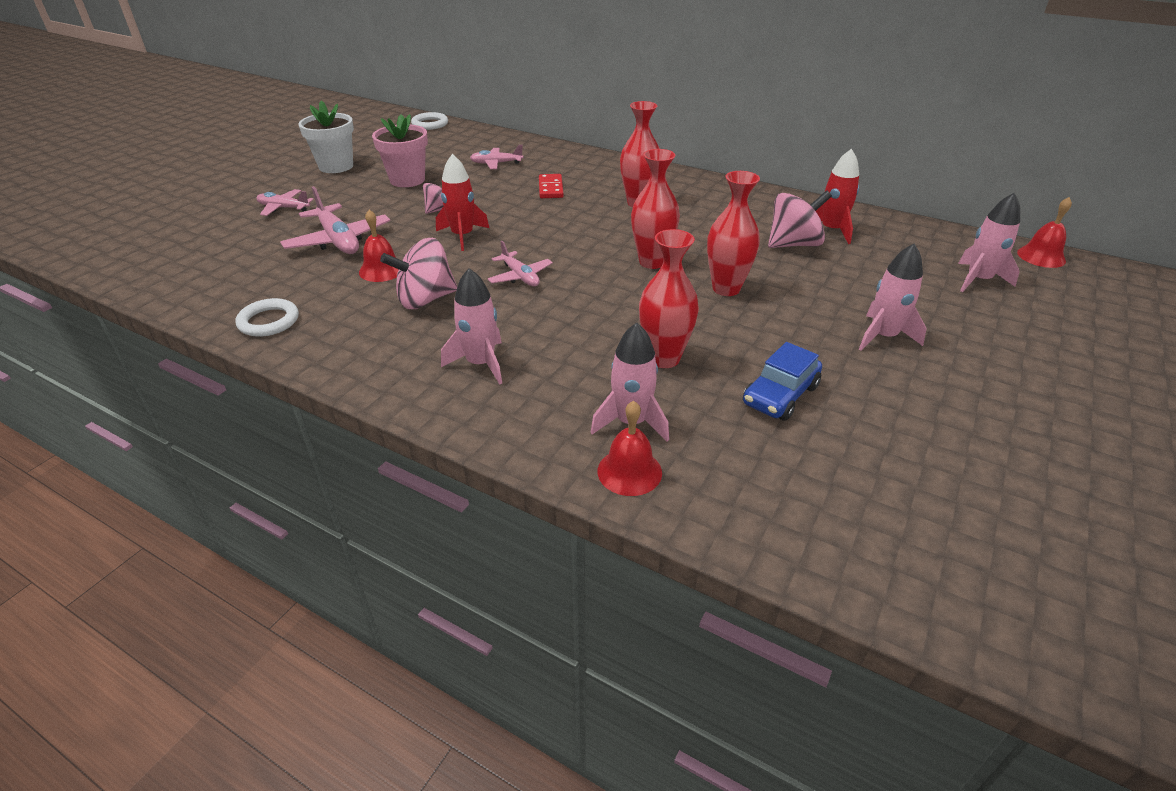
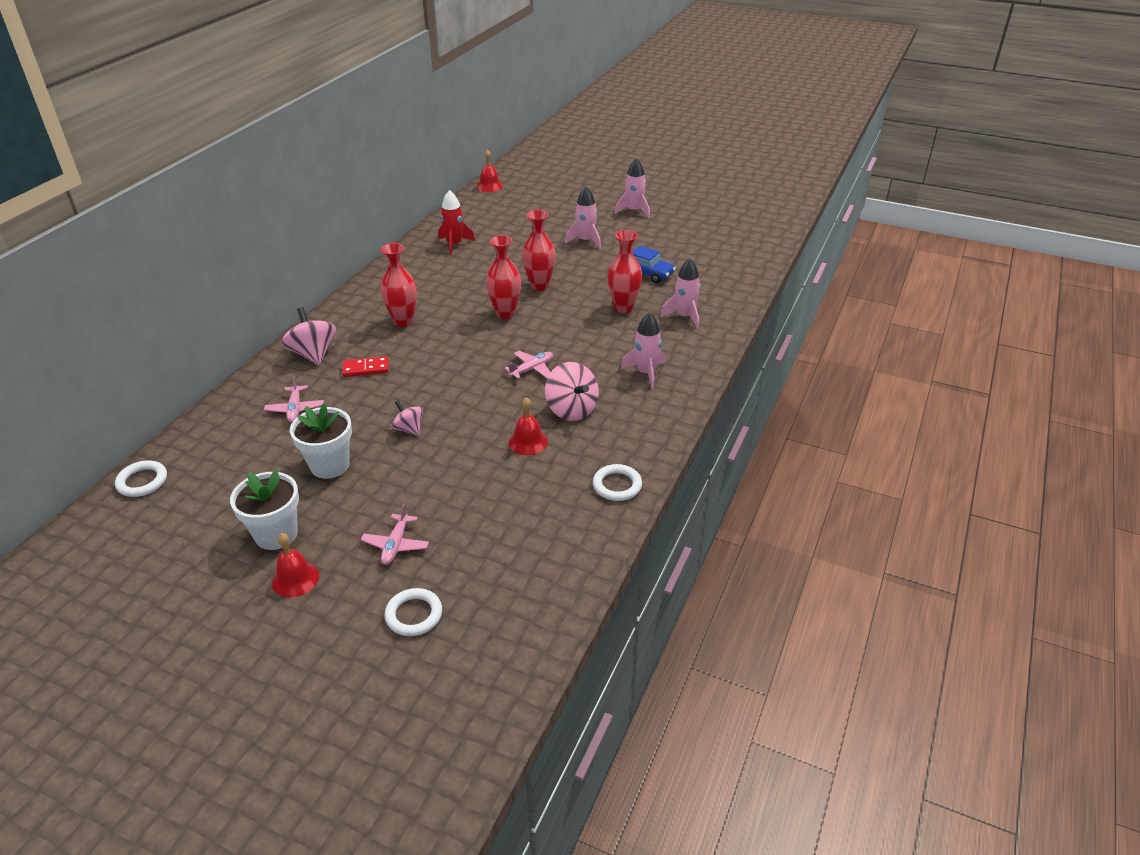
camera: 95 degrees left, 0 degrees up
pink plane [280,186,390,254] -> none
pink flower pot [372,114,428,187] -> white flower pot [290,403,352,479]
red rocket [436,154,489,251] -> none
red bell [597,401,662,496] -> red bell moved to [272,533,319,598]
pink spinning top [768,190,832,248] -> pink spinning top moved to [282,307,336,366]
pink rocket [958,192,1020,292] -> pink rocket moved to [615,158,650,218]
none -> white ring [385,588,442,636]

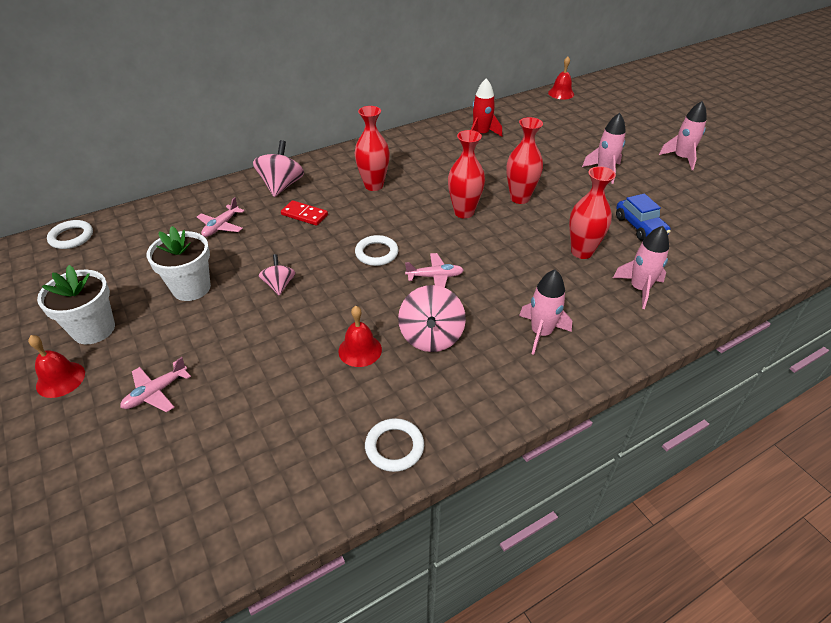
camera: 35 degrees right, 5 degrees up
white ring [385,588,442,636] -> white ring moved to [355,235,399,266]

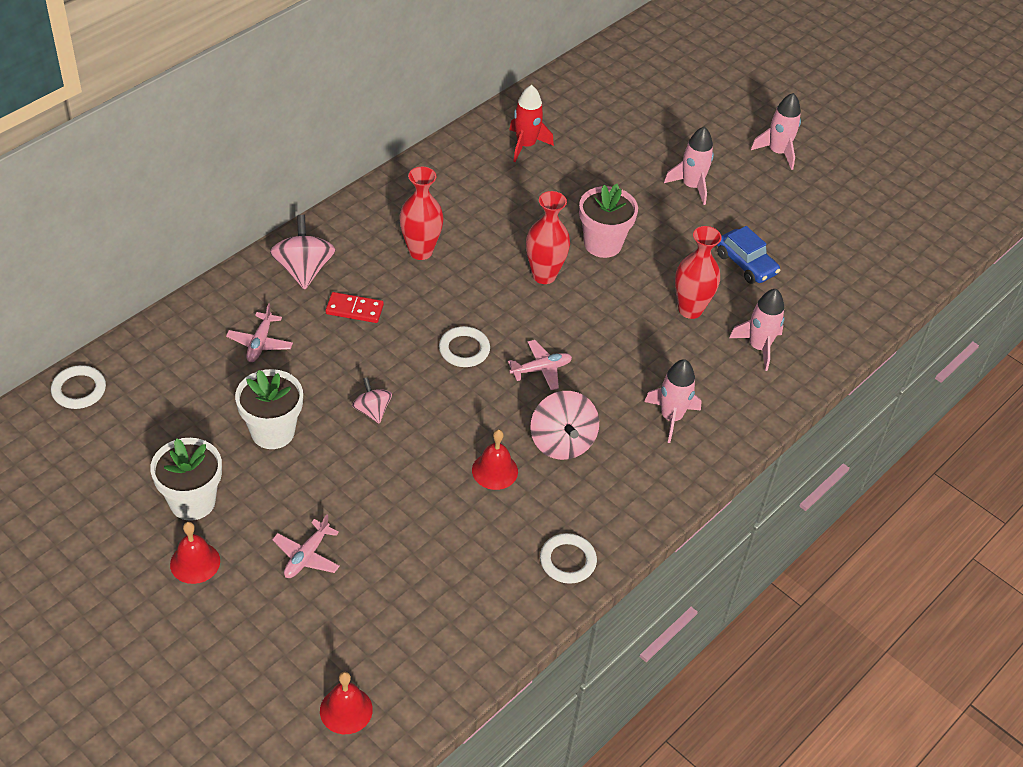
camera: 20 degrees left, 5 degrees up
red vase [506,117,543,204] -> pink flower pot [579,184,638,258]
red bell [548,57,574,99] -> red bell moved to [320,672,373,734]

